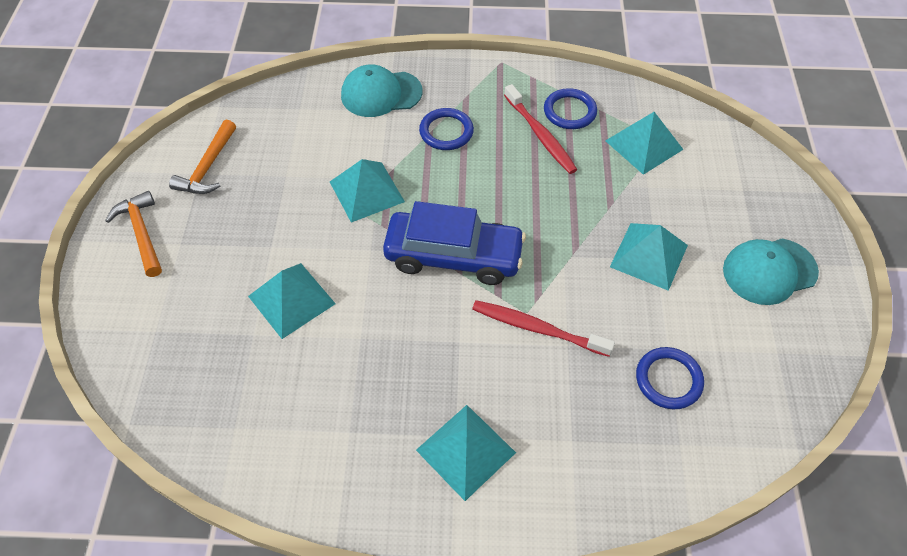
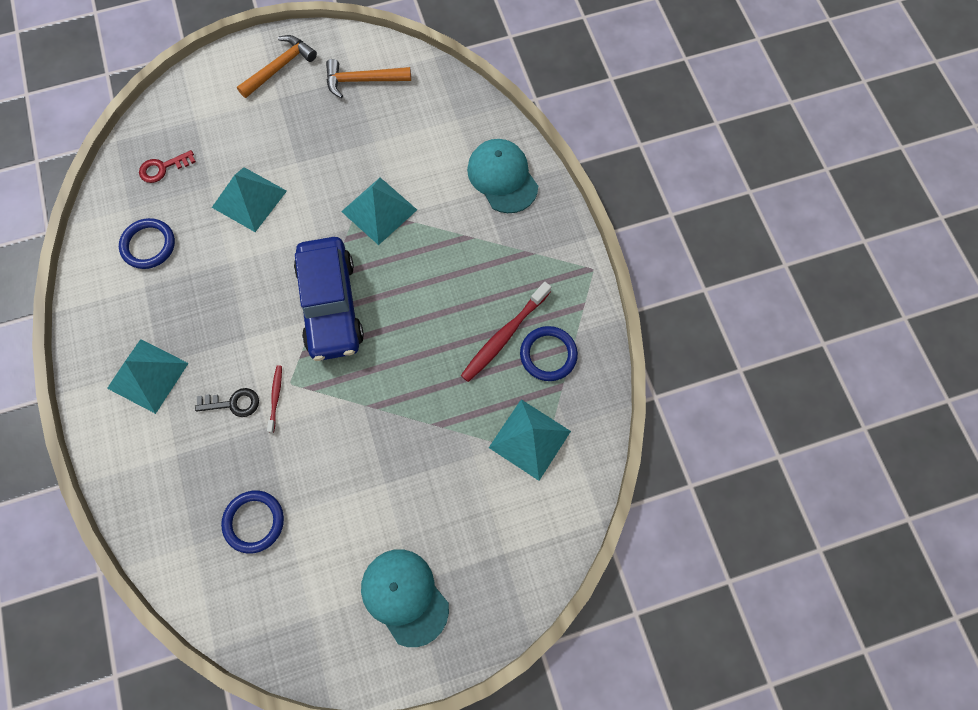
camera: 70 degrees right, 15 degrees up
blue ring [419,108,474,150] -> blue ring moved to [119,218,175,269]
red toothbrush [472,300,615,357] -> red toothbrush [267,365,282,433], size x0.53
turquoise pyramid [610,223,688,291] -> none
none -> red key [139,150,196,183]
none -> black key [195,388,259,417]

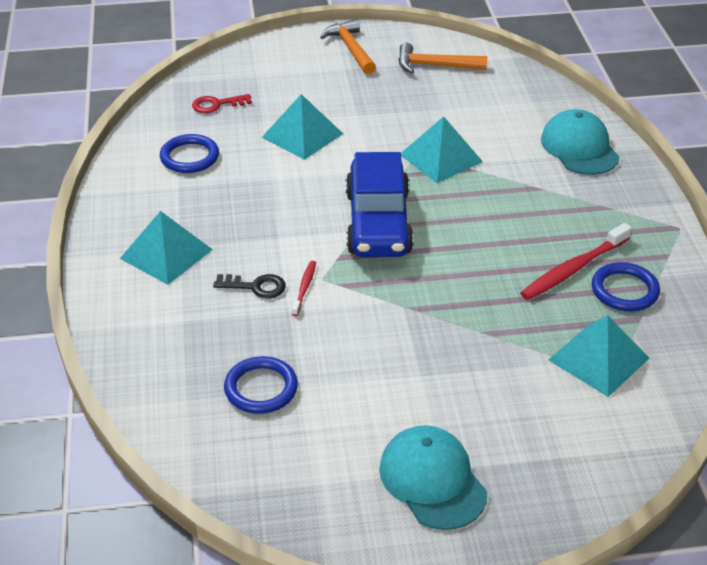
camera: 10 degrees right, 30 degrees down
orange hammer [237,35,317,98] -> orange hammer turned 75 degrees counterclockwise [320,19,376,74]

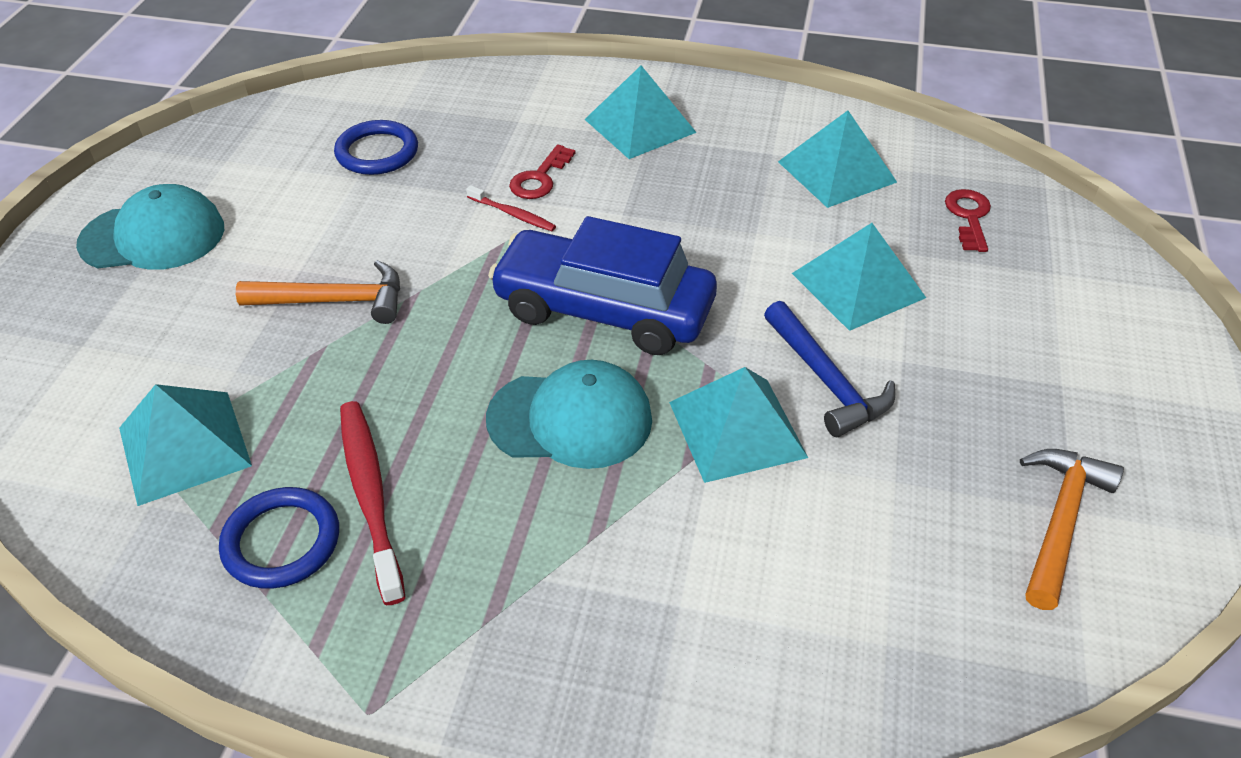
camera: 110 degrees right, 5 degrees up
blue ring [160,134,219,173] -> turquoise pyramid [778,110,897,208]
black key [213,274,286,298] -> red key [509,144,576,199]
orange hammer [320,19,376,74] -> orange hammer moved to [236,260,400,324]
turquoise cap [541,109,620,175] -> turquoise cap moved to [486,360,652,469]
none -> blue hammer [764,301,895,437]

